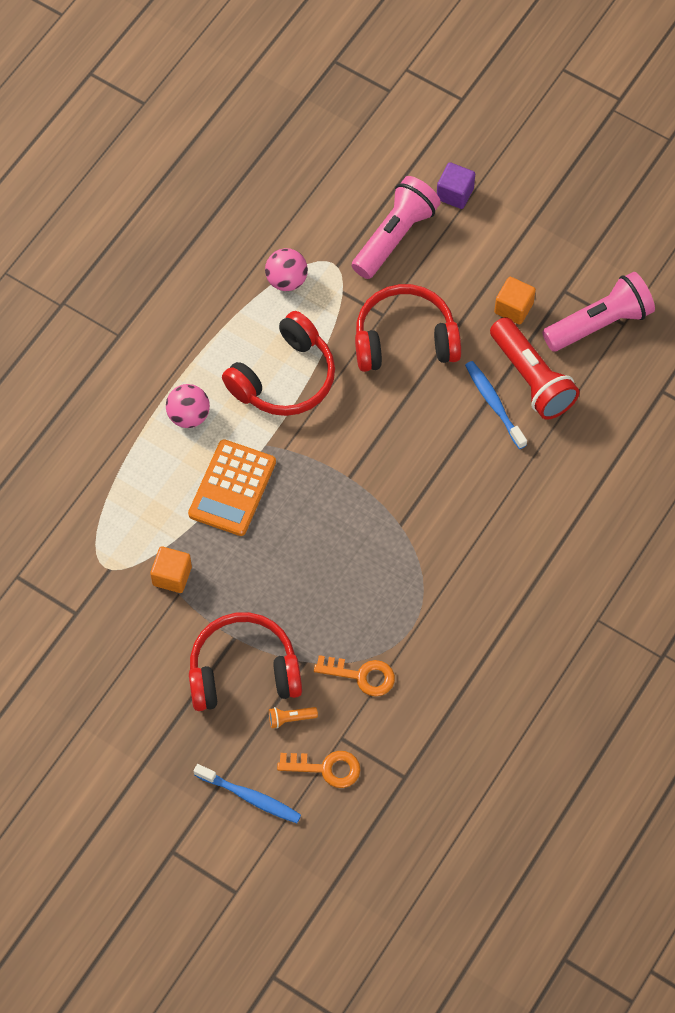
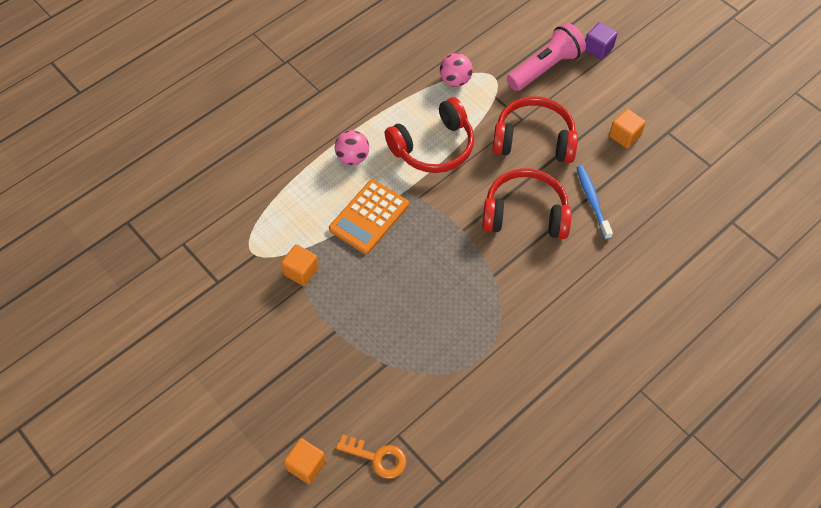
camera: 15 degrees right, 5 degrees down
red headphones [189,612,302,711] -> red headphones moved to [482,168,571,239]
blue toothbrush [194,764,301,823] -> orange cube [284,438,326,484]
orange flashlight [269,707,318,728] -> none
orange key [314,655,395,696] -> none
red flashlight [490,317,580,420] -> none
pink flashlight [542,272,655,351] -> none

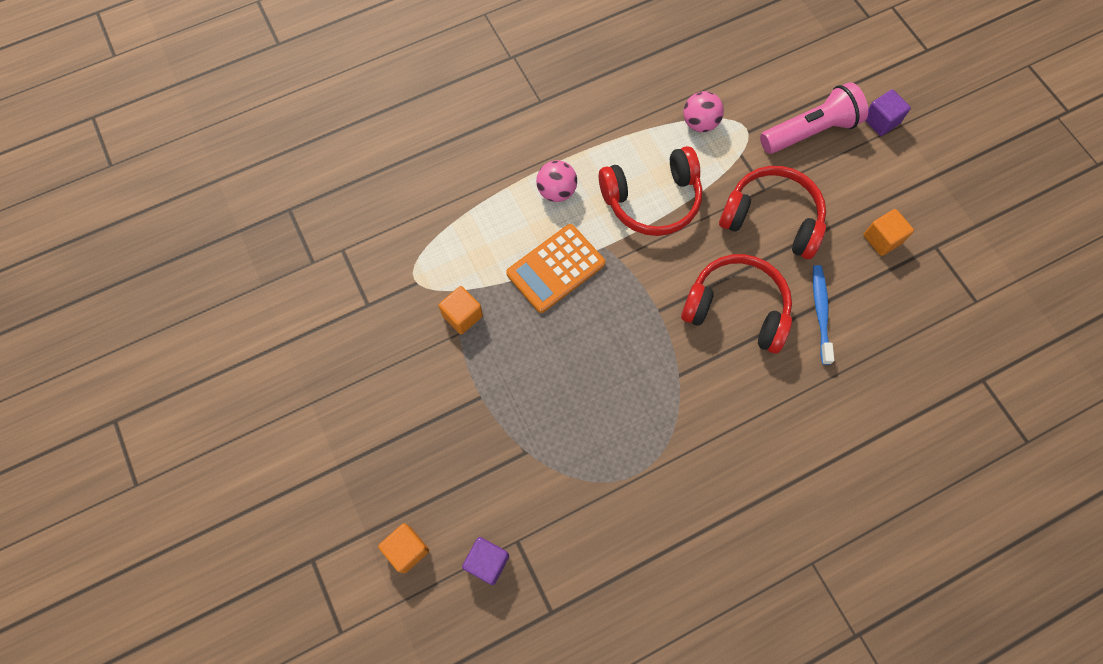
camera: 15 degrees right, 10 degrees up
orange key [336,435,406,479] -> purple cube [462,537,509,585]

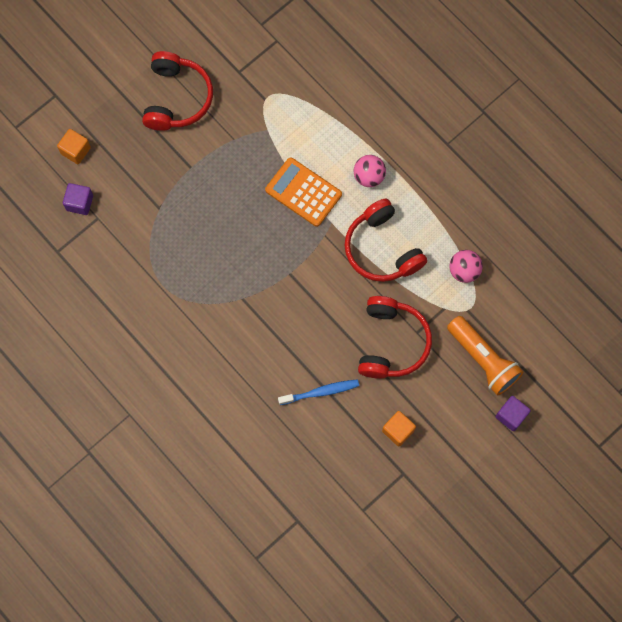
camera: 75 degrees right, 5 degrees up
orange cube [439,286,483,334] -> none
red headphones [681,254,792,354] -> red headphones moved to [142,51,213,131]
pink flashlight [760,82,868,154] -> orange flashlight [447,316,524,396]

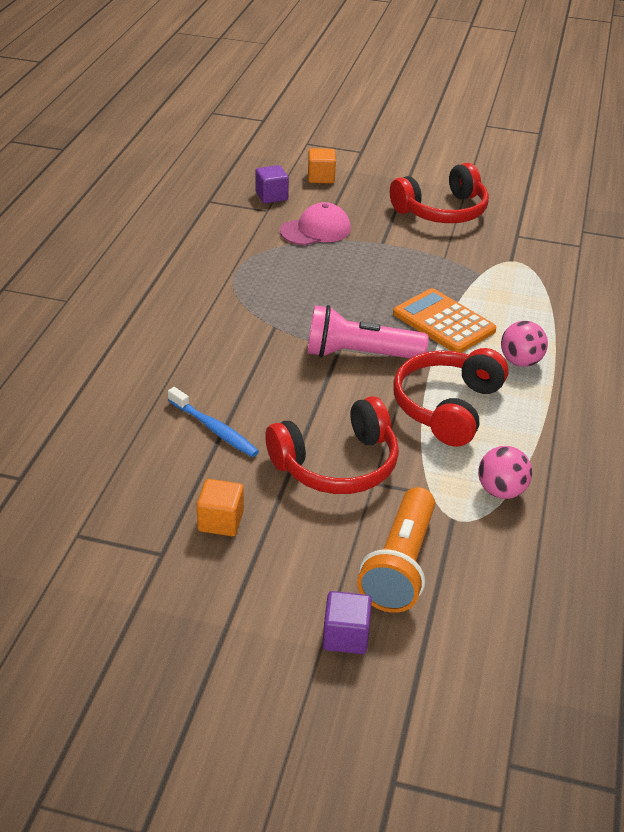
camera: 55 degrees right, 35 degrees down
orange calculator [265,157,342,227] -> orange calculator turned 45 degrees counterclockwise [393,288,497,353]
none -> pink cap [280,202,351,246]
none -> pink flashlight [307,305,429,358]

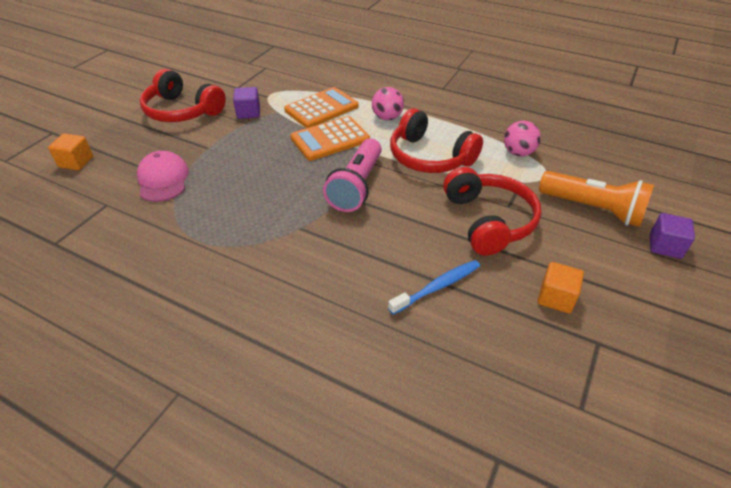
camera: 75 degrees left, 5 degrees up
purple cube [255,165,289,204] -> purple cube moved to [233,87,260,119]
red headphones [390,163,489,223] -> red headphones turned 135 degrees clockwise [140,69,226,122]
none -> orange calculator [284,87,359,128]

